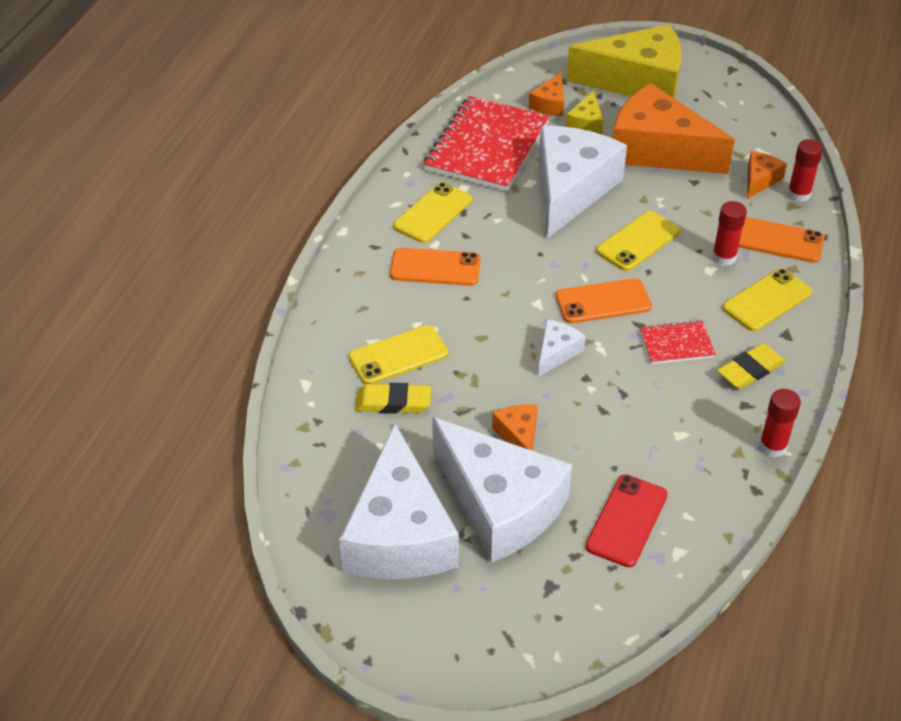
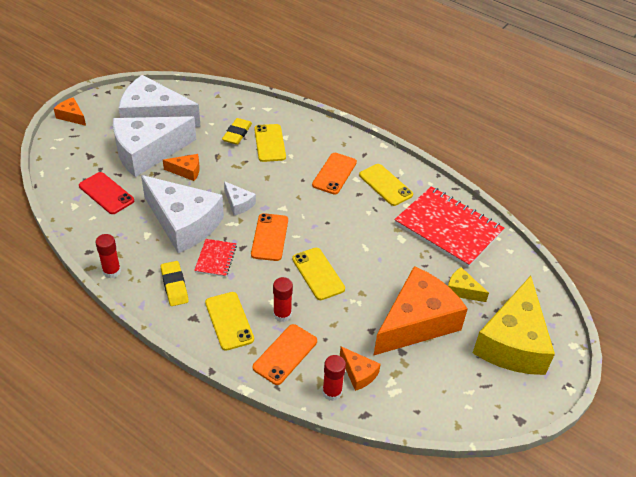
camera: 105 degrees right, 0 degrees up
orange cheese [529,72,564,116] -> orange cheese moved to [54,97,86,126]
white cheese [539,126,627,239] -> white cheese moved to [141,175,224,253]

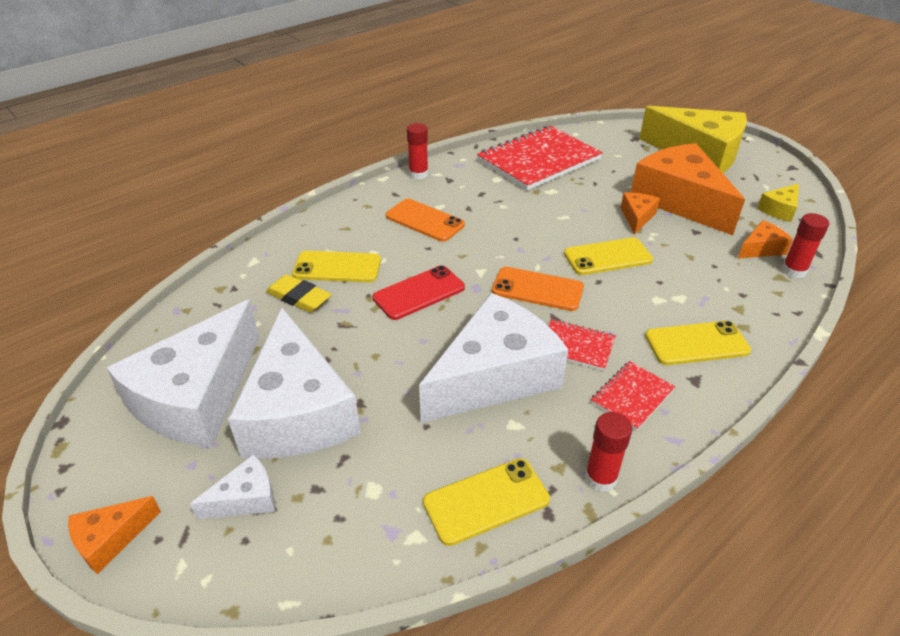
camera: 75 degrees left, 5 degrees down
red phone [79,172,134,214] -> red phone moved to [373,265,465,320]
yellow eraser [161,261,189,306] -> red notebook [591,361,675,431]
orange cheese [163,154,200,181] -> orange cheese moved to [621,193,660,235]
white cheese [224,181,256,216] -> white cheese moved to [190,454,275,519]
orange phone [253,324,317,385] -> none
red glue stick [273,277,293,322] -> red glue stick moved to [407,123,428,179]
yellow phone [359,164,413,206] -> yellow phone moved to [423,458,550,546]
yellow cheese [448,267,489,302] -> yellow cheese moved to [757,183,799,222]

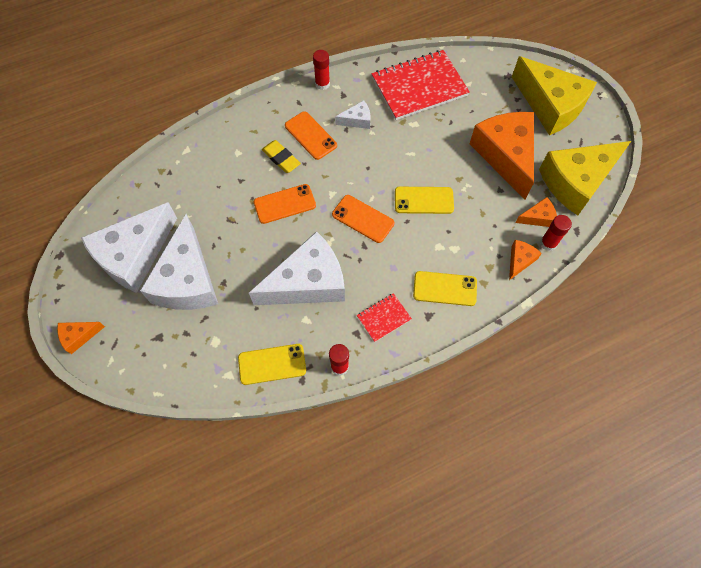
camera: 15 degrees right, 25 degrees up
white cheese [190,454,275,519] -> white cheese moved to [335,100,371,129]
yellow eraser [266,274,332,313] -> yellow eraser moved to [262,140,301,173]
yellow phone [292,251,381,282] -> none
red phone [373,265,465,320] -> orange phone [254,184,316,224]
red notebook [549,319,615,371] -> none
orange cheese [621,193,660,235] -> orange cheese moved to [509,240,542,280]
yellow cheese [757,183,799,222] -> yellow cheese [539,141,631,216], size x2.29

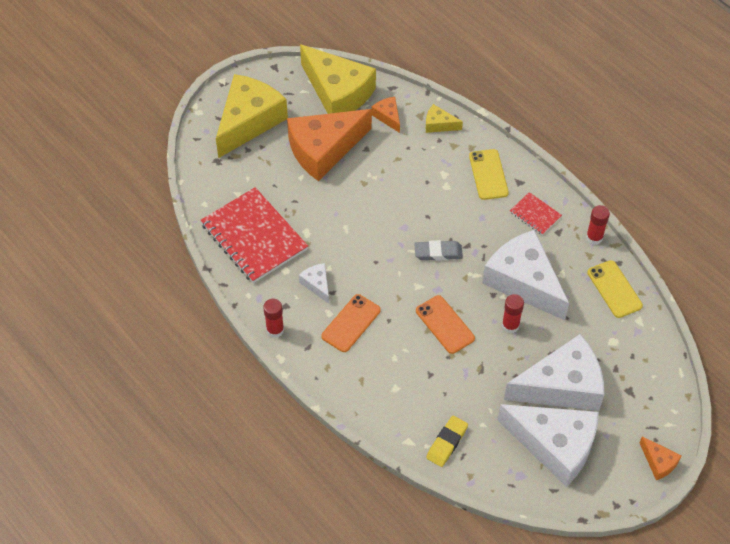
camera: 105 degrees left, 10 degrees down
yellow eraser [262,140,301,173] -> yellow eraser moved to [426,416,468,467]
orange phone [332,195,394,243] -> grey eraser [414,240,463,261]
yellow phone [395,187,454,214] -> none
orange cheese [509,240,542,280] -> yellow cheese [426,104,463,133]
red glue stick [540,215,572,251] -> red glue stick moved to [502,294,524,333]

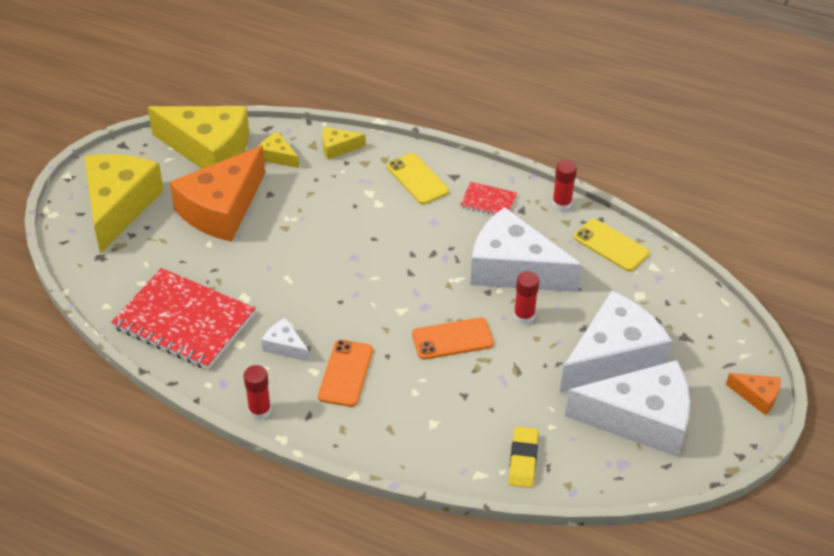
camera: 25 degrees left, 10 degrees down
orange cheese [372,97,400,133] -> yellow cheese [258,132,299,168]
grey eraser [414,240,463,261] -> none
orange phone [416,295,475,354] -> orange phone turned 45 degrees counterclockwise [412,317,494,360]

